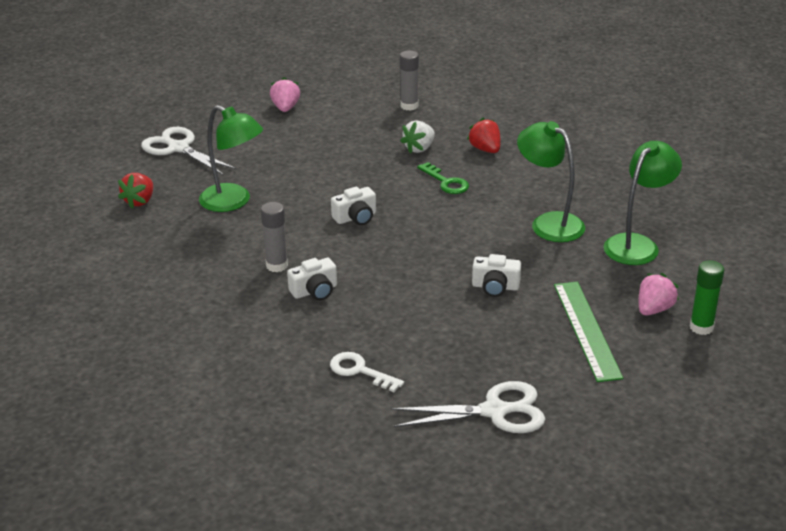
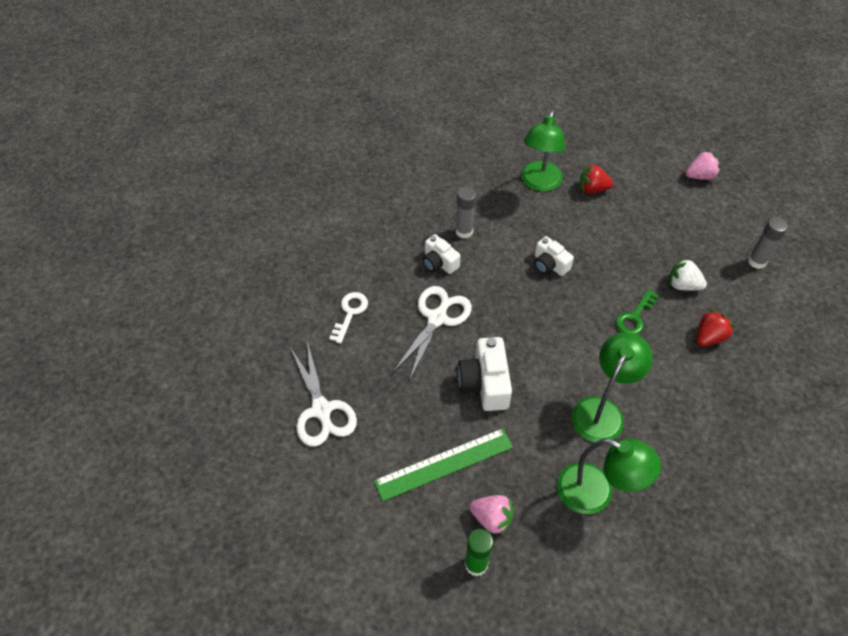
camera: 75 degrees right, 20 degrees up
red strawberry [118,173,153,208] -> red strawberry moved to [579,164,613,194]
white scissors [141,127,237,176] -> white scissors moved to [393,286,472,381]
white camera [472,254,521,297] -> white camera [458,337,512,411], size x1.55

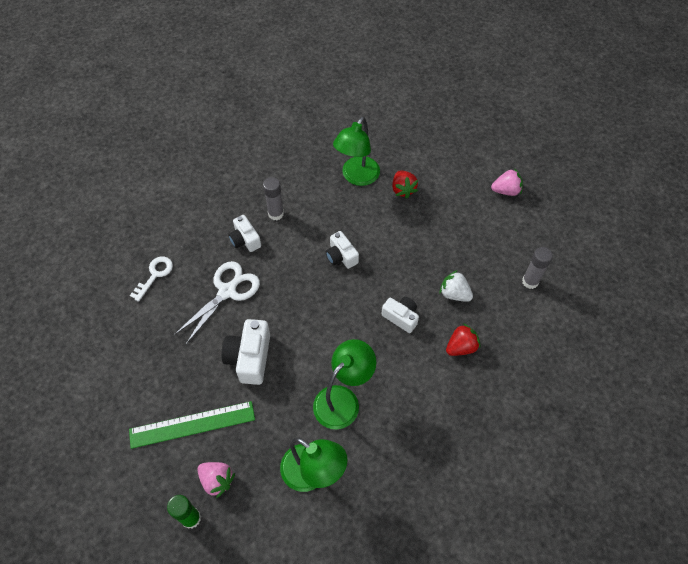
camera: 10 degrees right, 5 degrees up
white scissors [290,341,357,447] -> none
red strawberry [579,164,613,194] -> red strawberry turned 120 degrees counterclockwise [392,170,418,199]
green key [616,289,659,335] -> white camera [382,297,419,333]

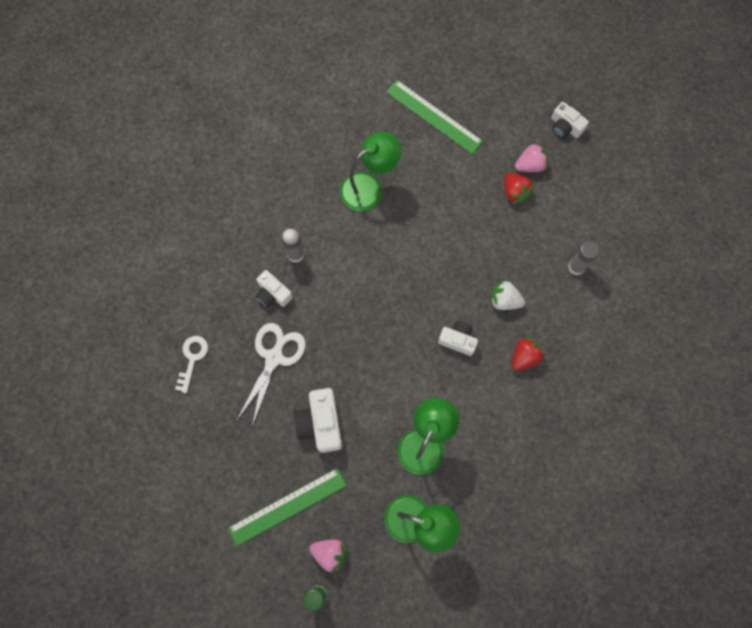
camera: 15 degrees left, 15 degrees up
white camera [326,231,359,269] -> white camera moved to [551,102,589,138]
green lamp [333,117,380,186] -> green lamp turned 135 degrees counterclockwise [340,132,401,211]
red strawberry [392,170,418,199] -> red strawberry moved to [504,173,534,204]
none -> green ruler [386,80,483,154]

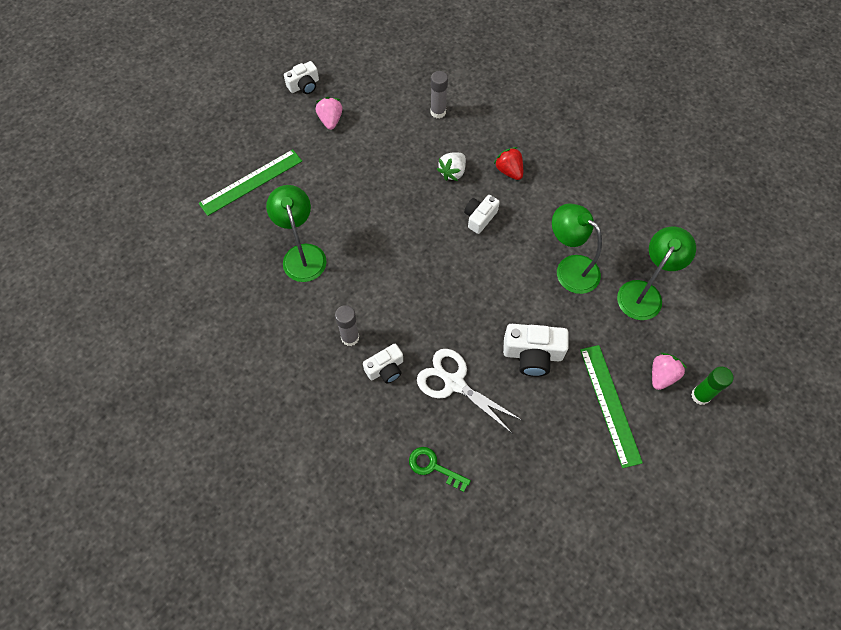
camera: 75 degrees left, 10 degrees down
white key [175,336,208,393] -> green key [409,447,471,492]
red strawberry [504,173,534,204] -> none

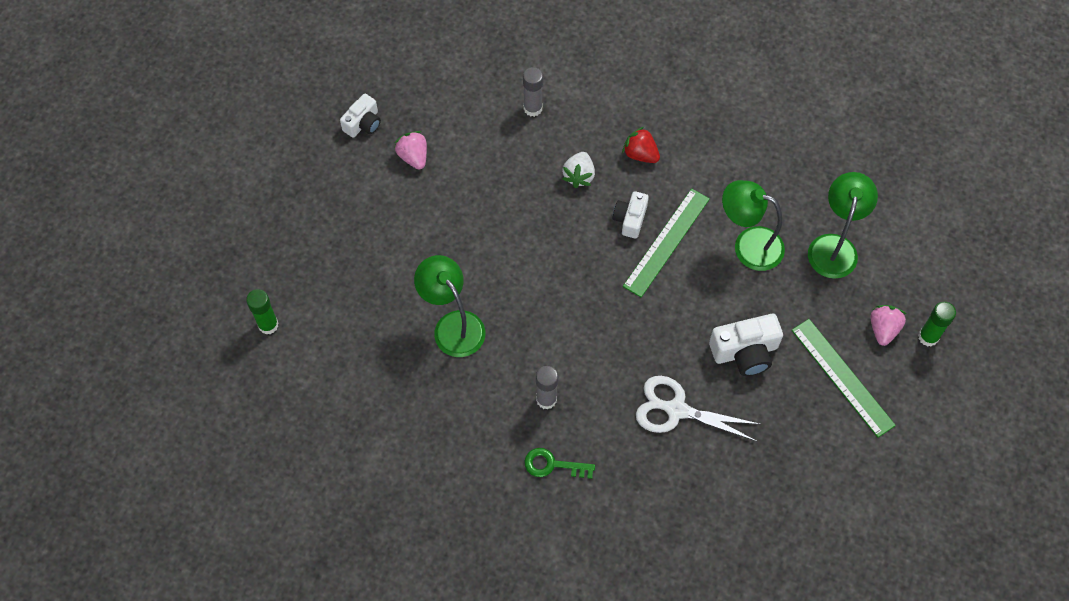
camera: 20 degrees left, 0 degrees up
green ruler [199,149,302,216] -> green ruler moved to [623,188,710,297]
white camera [363,344,403,384] -> none
green key [409,447,471,492] -> green key moved to [524,448,595,479]
none -> green glue stick [246,289,278,334]

